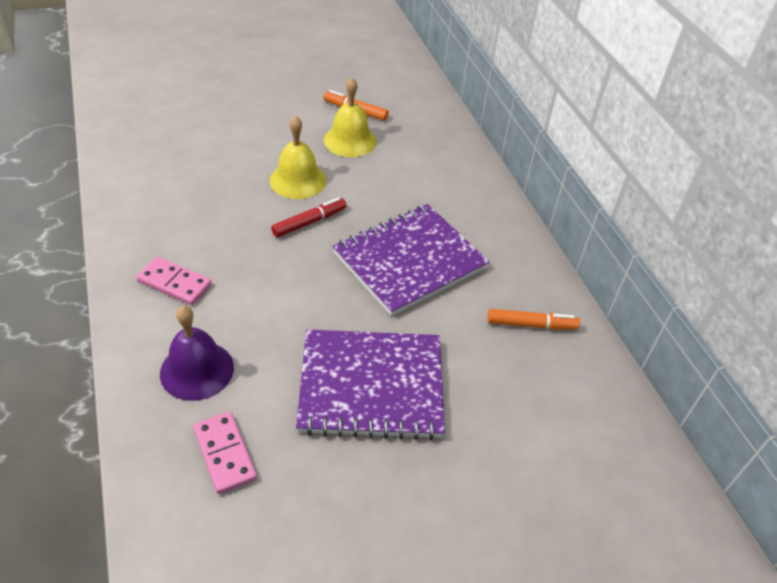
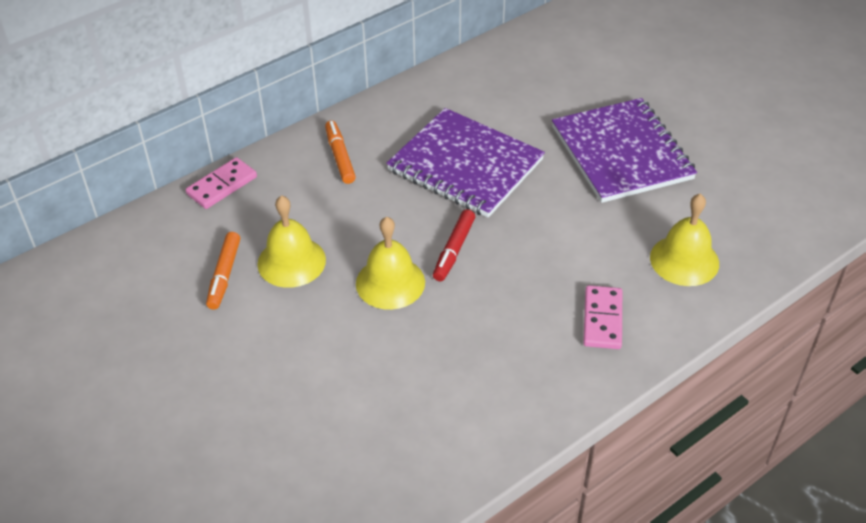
camera: 105 degrees left, 0 degrees up
purple bell [160,306,234,401] -> yellow bell [650,194,719,286]
pink domino [193,412,257,494] -> pink domino moved to [186,157,257,209]
red marker [271,197,347,237] -> red marker turned 105 degrees counterclockwise [433,209,475,281]
orange marker [488,309,580,330] -> orange marker moved to [325,121,356,184]

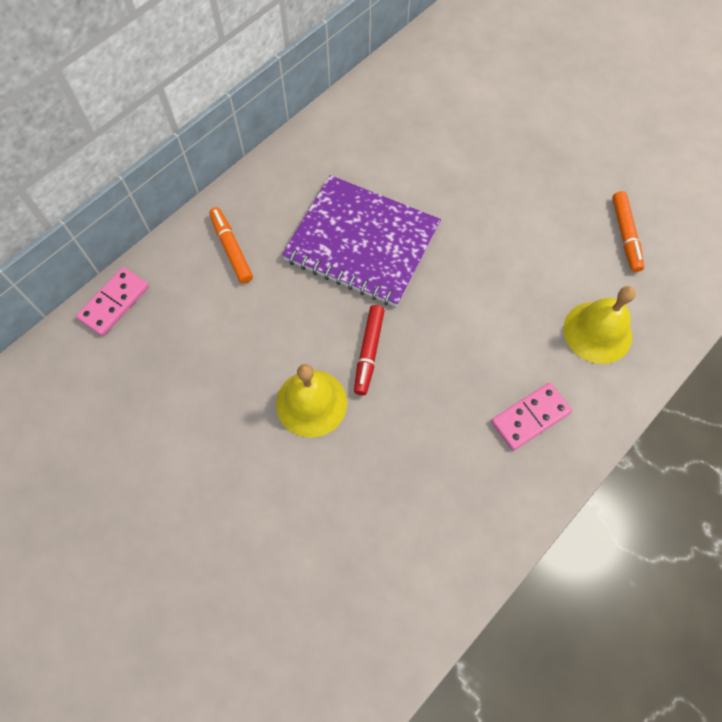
camera: 10 degrees left, 20 degrees up
orange marker [206,232,240,310] -> orange marker moved to [612,191,644,272]
yellow bell [257,195,326,288] -> none
purple notebook [552,98,697,203] -> none
pink domino [583,285,622,349] -> pink domino turned 60 degrees clockwise [491,383,572,450]

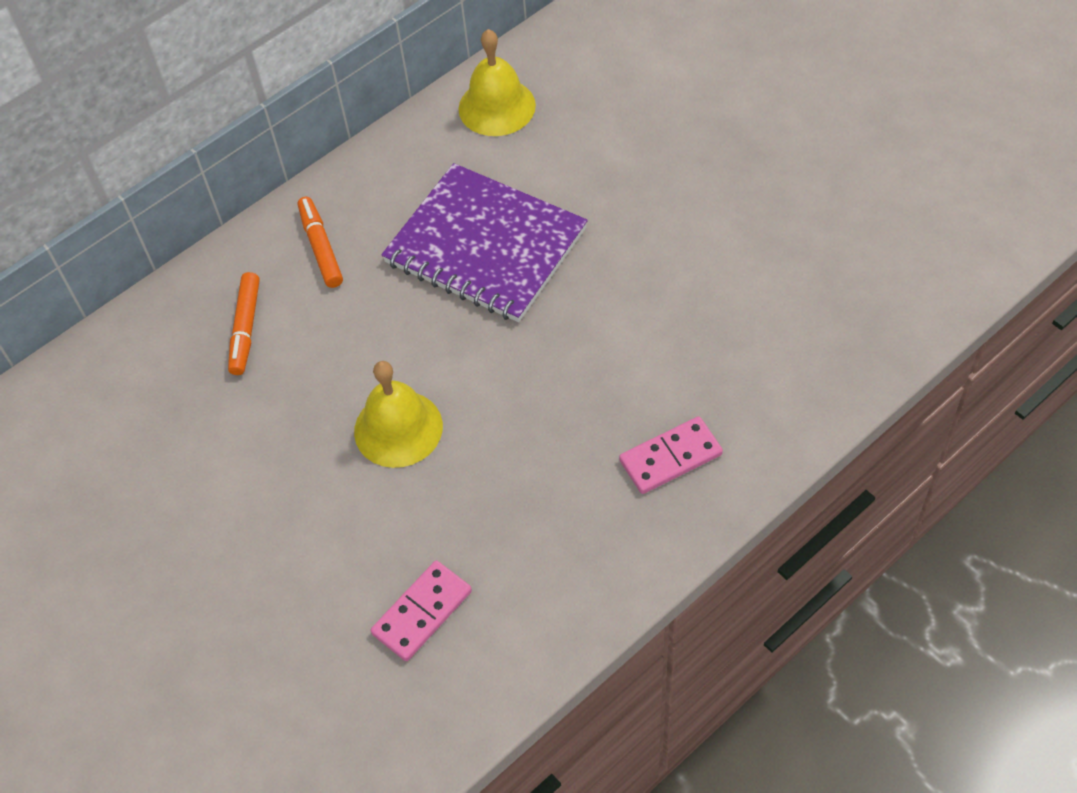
camera: 10 degrees right, 10 degrees down
pink domino [76,267,149,336] -> pink domino moved to [371,560,472,661]
red marker [354,305,385,395] -> none
yellow bell [563,286,635,364] -> yellow bell moved to [458,29,536,136]
orange marker [612,191,644,272] -> orange marker moved to [228,272,260,375]

